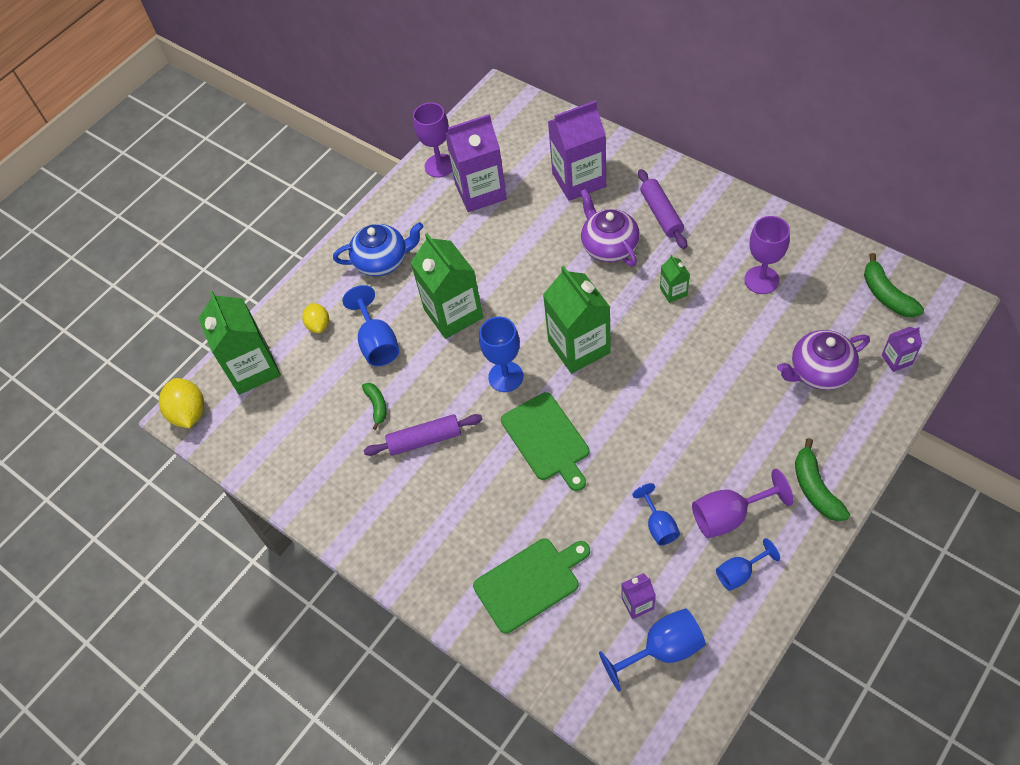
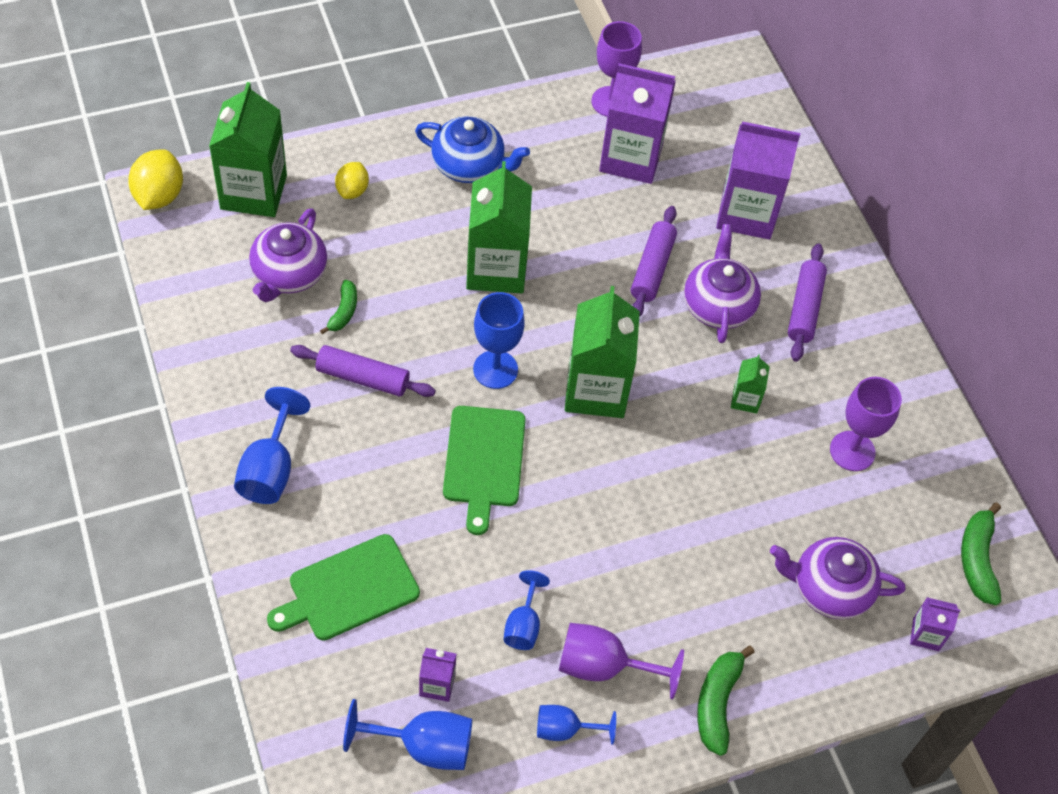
camera: 20 degrees right, 0 degrees up
blue goblet [342,285,399,366] -> blue goblet moved to [234,387,310,504]
green cutting board [473,538,590,634] -> green cutting board turned 150 degrees clockwise [267,534,420,641]
none -> purple teapot [249,208,327,302]
none -> purple rolling pin [631,206,677,317]

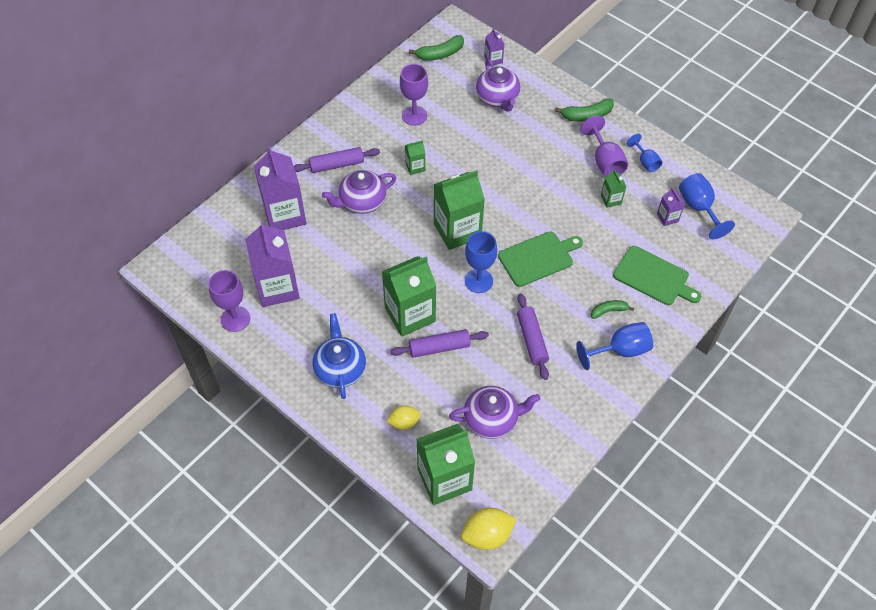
camera: 115 degrees left, 0 degrees up
green banana [320,280,357,334] -> green banana moved to [591,300,634,319]
blue goblet [504,570,550,650] -> green carton [601,169,627,208]
purple rolling pin [631,206,677,317] -> purple rolling pin moved to [390,329,489,358]

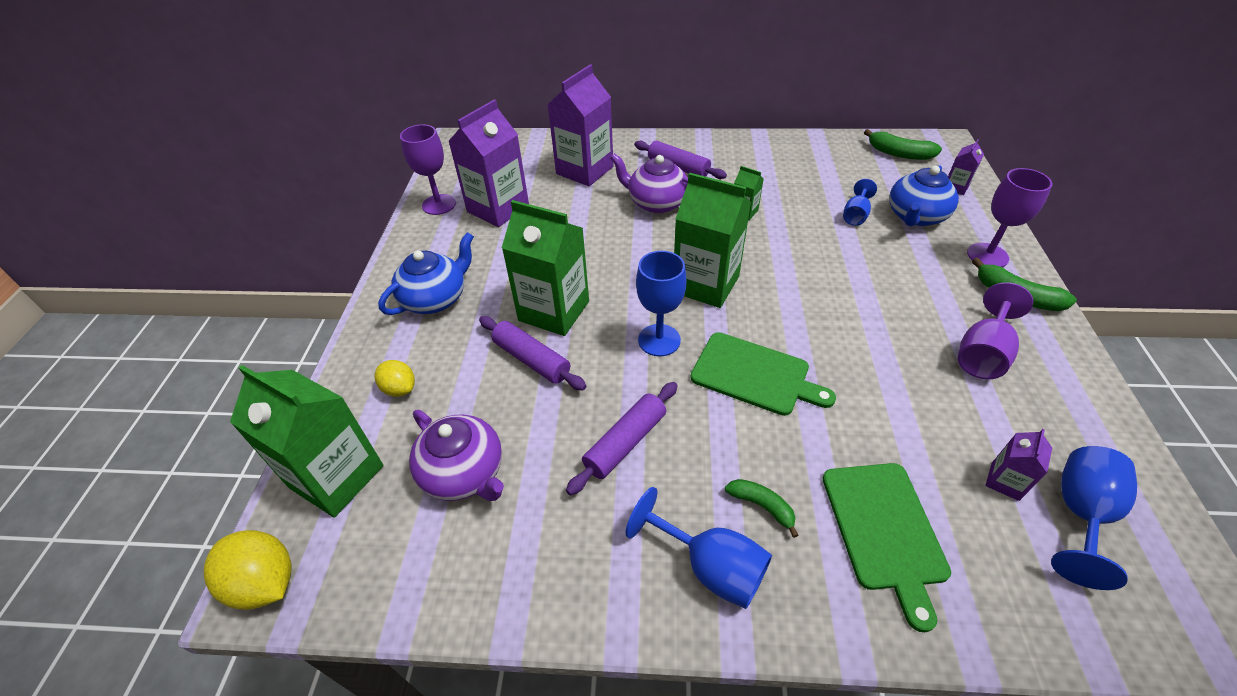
camera: 55 degrees right, 10 degrees down
purple goblet [400,64,428,126] -> purple goblet moved to [967,168,1052,267]
purple teapot [476,59,520,112] -> blue teapot [889,165,959,226]
green carton [601,169,627,208] -> none
blue goblet [627,134,662,172] -> blue goblet moved to [843,179,877,226]

